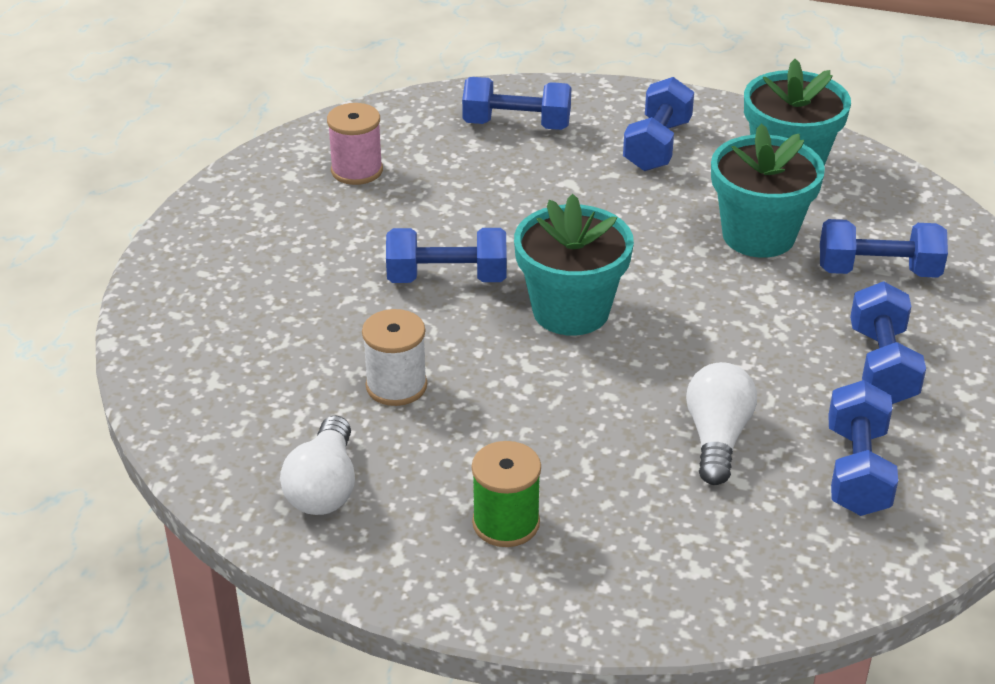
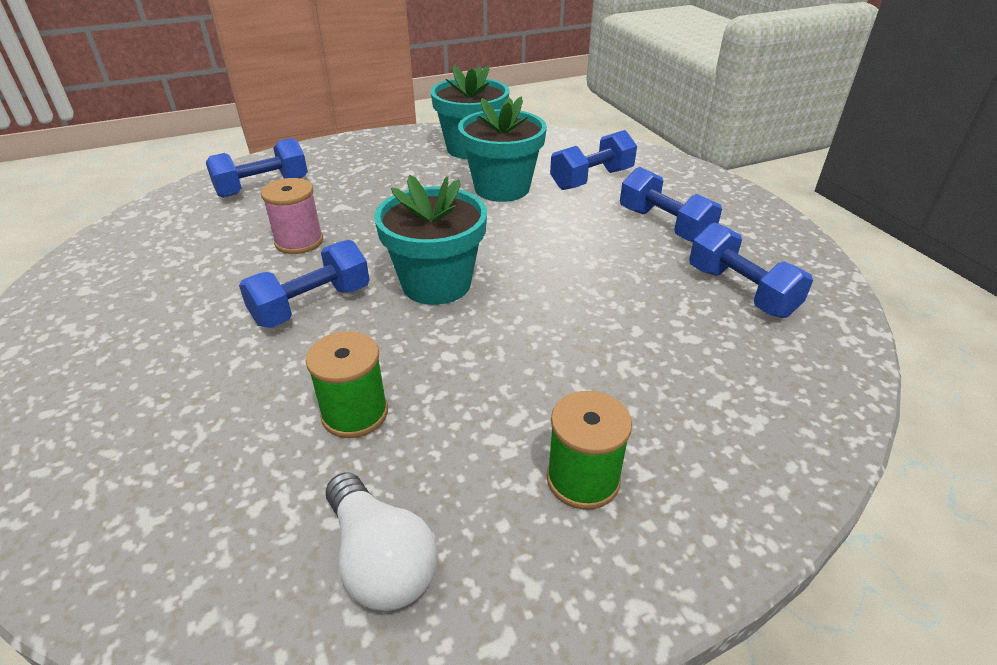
camera: 40 degrees left, 0 degrees up
pink spool [327,103,383,185] -> pink spool moved to [261,178,323,254]
white spool [362,309,427,406] -> green spool [306,331,388,438]
blue dumbbell [623,77,694,171] -> none
white light bulb [686,362,757,485] -> none

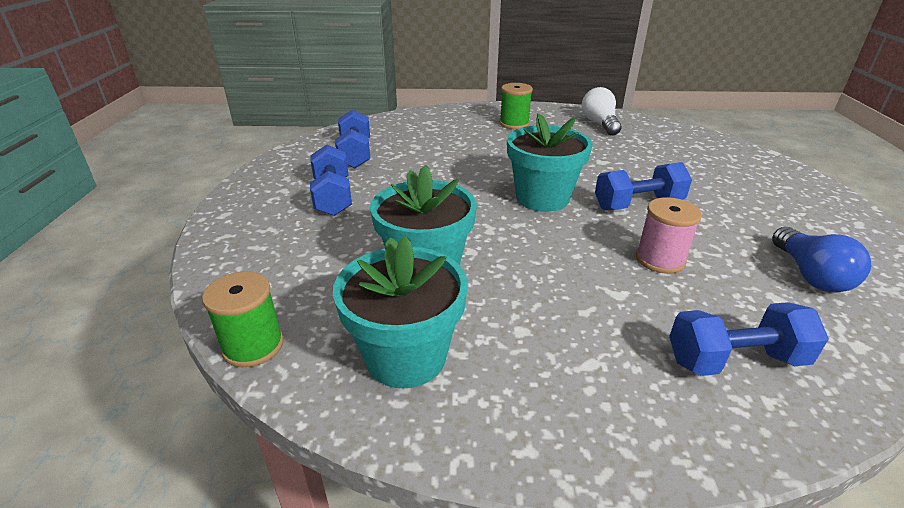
camera: 155 degrees left, 5 degrees down
green spool [306,331,388,438] -> green spool moved to [202,271,284,368]
blue dumbbell [550,130,637,190] -> none
none -> blue light bulb [772,227,871,293]

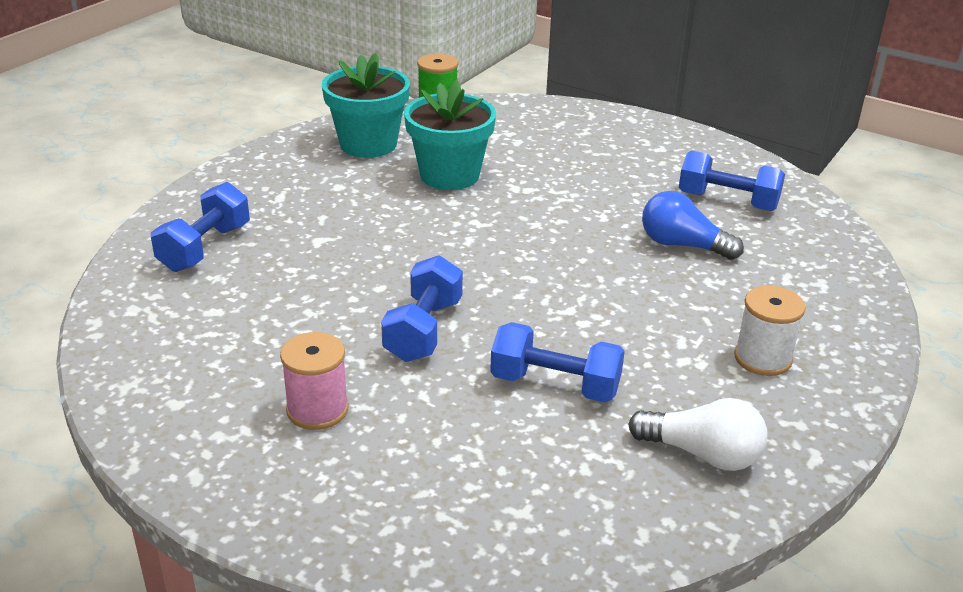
camera: 120 degrees right, 0 degrees up
blue dumbbell [310,145,352,216] -> blue dumbbell moved to [490,322,625,402]
green spool [500,83,533,129] -> white spool [734,286,806,376]
turquoise flower pot [507,113,592,212] -> none
pink spool [636,197,702,274] -> pink spool moved to [280,332,349,430]
blue light bulb [772,227,871,293] -> blue light bulb moved to [642,191,744,260]

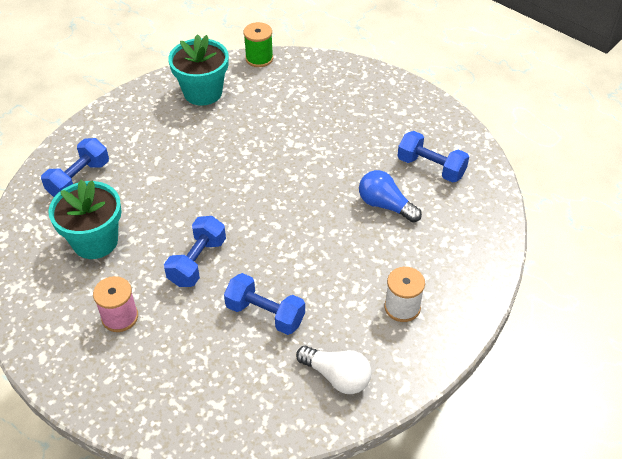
camera: 10 degrees right, 15 degrees up
turquoise flower pot [404,80,496,190] -> turquoise flower pot moved to [48,180,122,259]

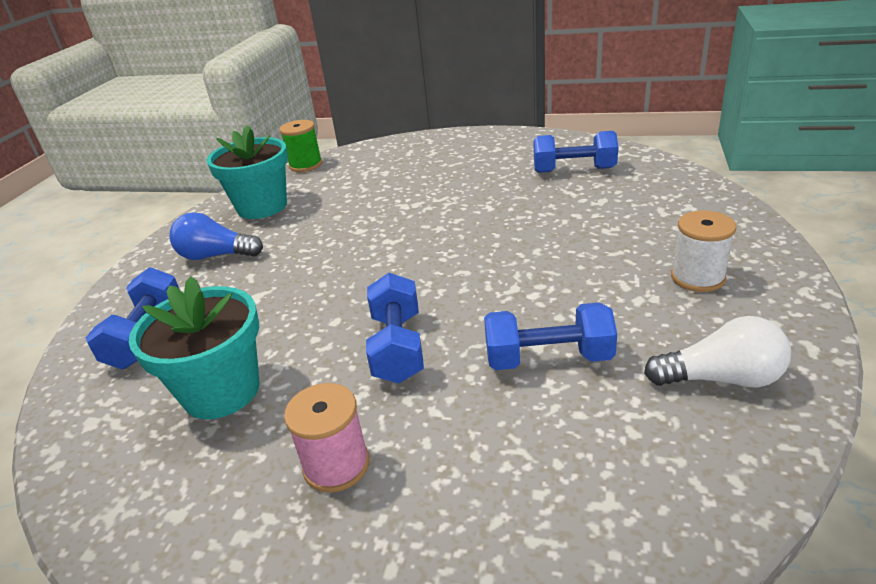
camera: 25 degrees left, 15 degrees down
blue light bulb [359,170,422,223] -> blue light bulb moved to [169,212,263,260]

